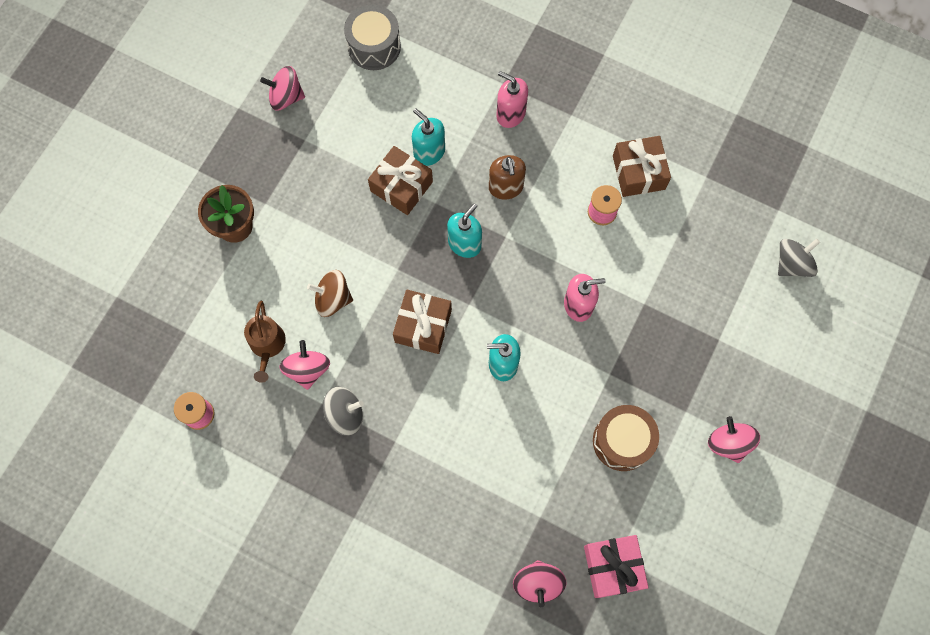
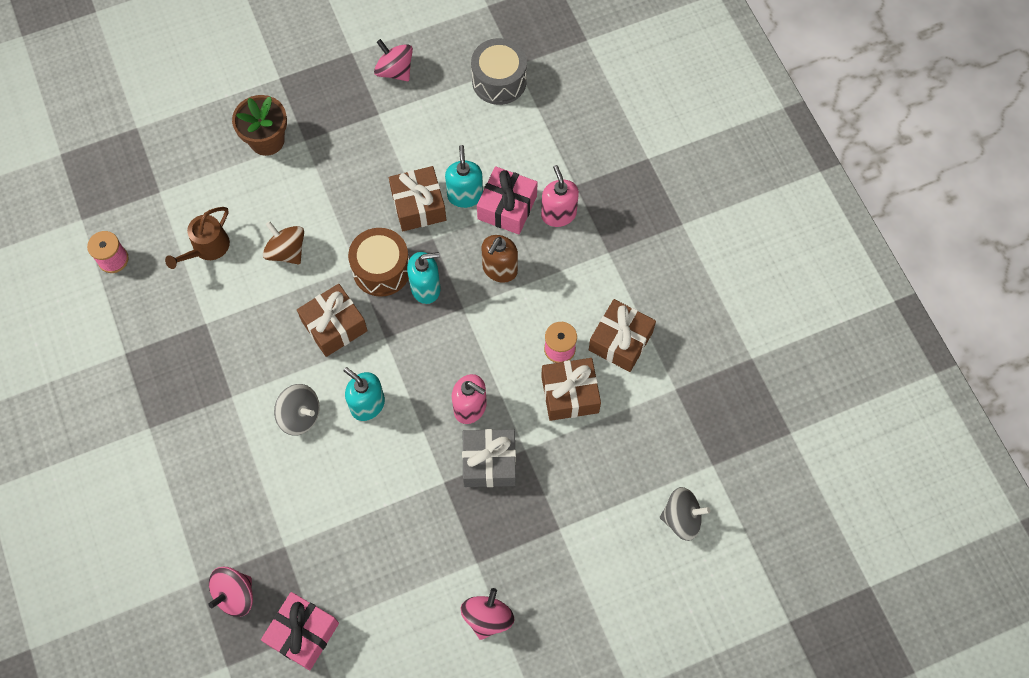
camera: 40 degrees right, 5 degrees down
pink spinning top [280,340,330,390] -> none
grey spinning top [323,387,364,436] -> grey spinning top moved to [274,384,320,436]
brown drum [593,405,659,471] -> brown drum moved to [348,228,409,297]
none -> grey gift [462,429,516,487]
none -> pink gift [477,166,538,235]
none -> brown gift [541,358,601,421]

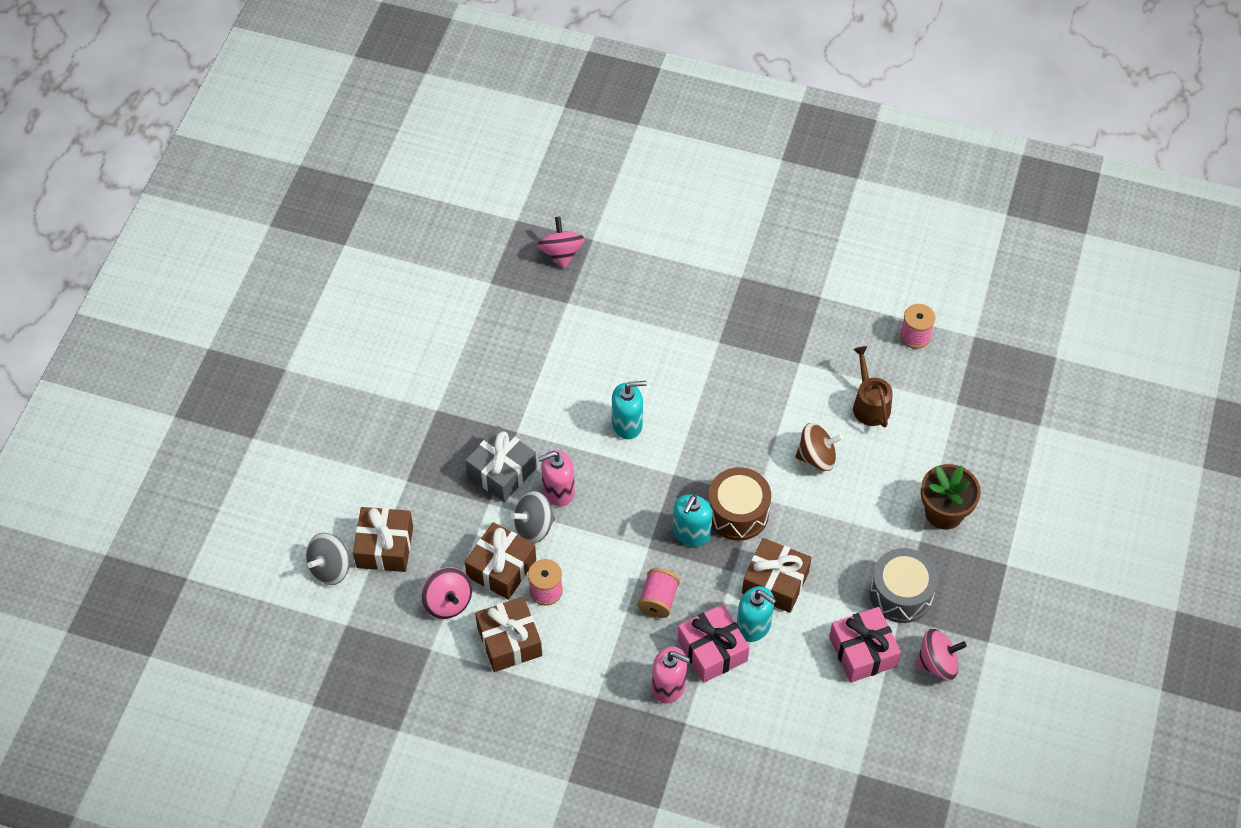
camera: 130 degrees right, 10 degrees down
pink gift [261,592,339,670] -> pink gift moved to [829,607,901,683]
grey spinning top [274,384,320,436] -> grey spinning top moved to [511,491,555,544]
brown gift [297,284,368,357] -> brown gift moved to [353,507,413,572]
pink spinning top [460,588,514,640] -> pink spinning top moved to [421,567,472,619]
grey drum [471,38,527,105] -> grey drum moved to [869,548,938,623]
brown soap dispenser [481,235,518,283] -> pink spool [638,568,680,618]

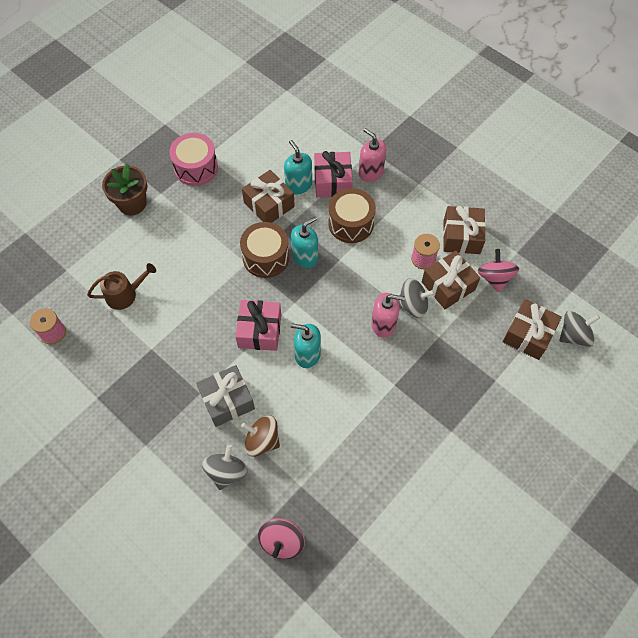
camera: 155 degrees left, 5 degrees up
grey gift [465,426,537,502] -> grey gift moved to [196,365,255,427]
pink spool [638,568,680,618] -> brown drum [328,188,376,243]
brown spinning top [795,423,843,471] -> brown spinning top moved to [241,415,280,457]
pink gift [829,607,901,683] -> pink gift moved to [235,300,281,351]
brown watering can [853,346,893,427] -> brown watering can turned 120 degrees counterclockwise [87,263,156,310]
grey drum [869,548,938,623] -> pink drum [169,133,218,186]
pink spinning top [915,629,967,681] -> none
none -> grey spinning top [202,445,248,490]

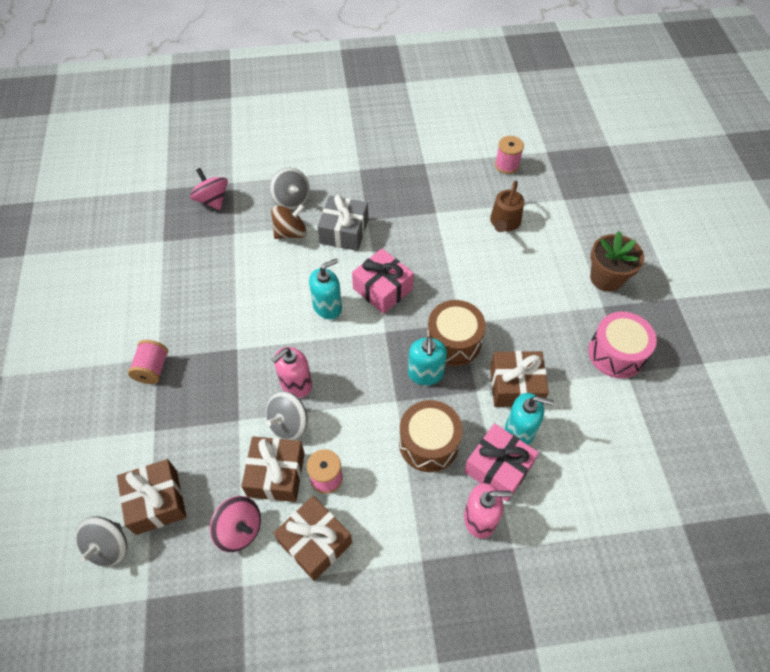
camera: 130 degrees right, 5 degrees down
none -> pink spool [128,340,168,384]

